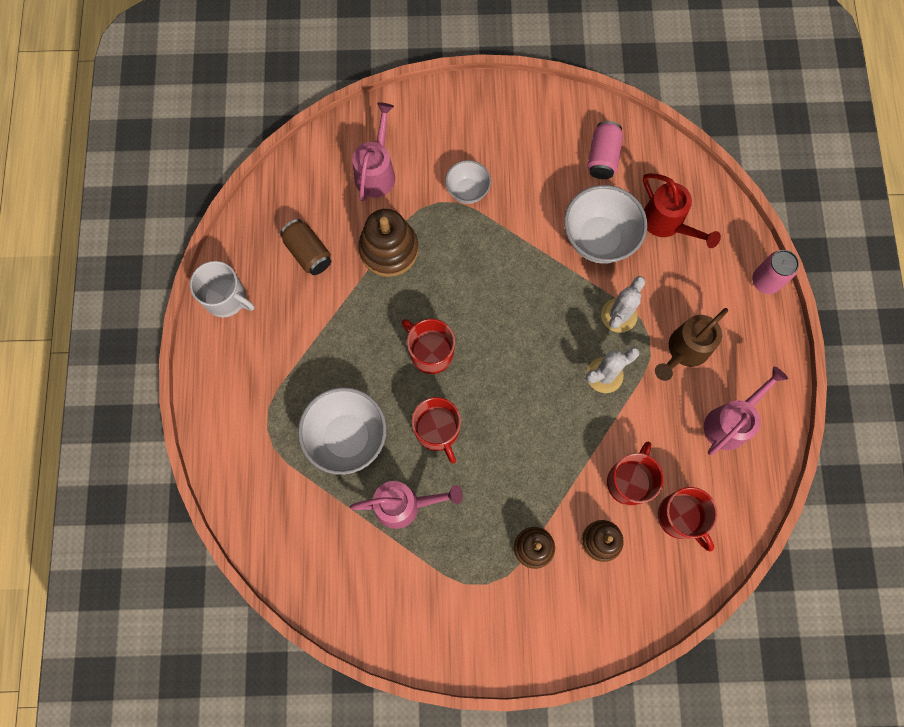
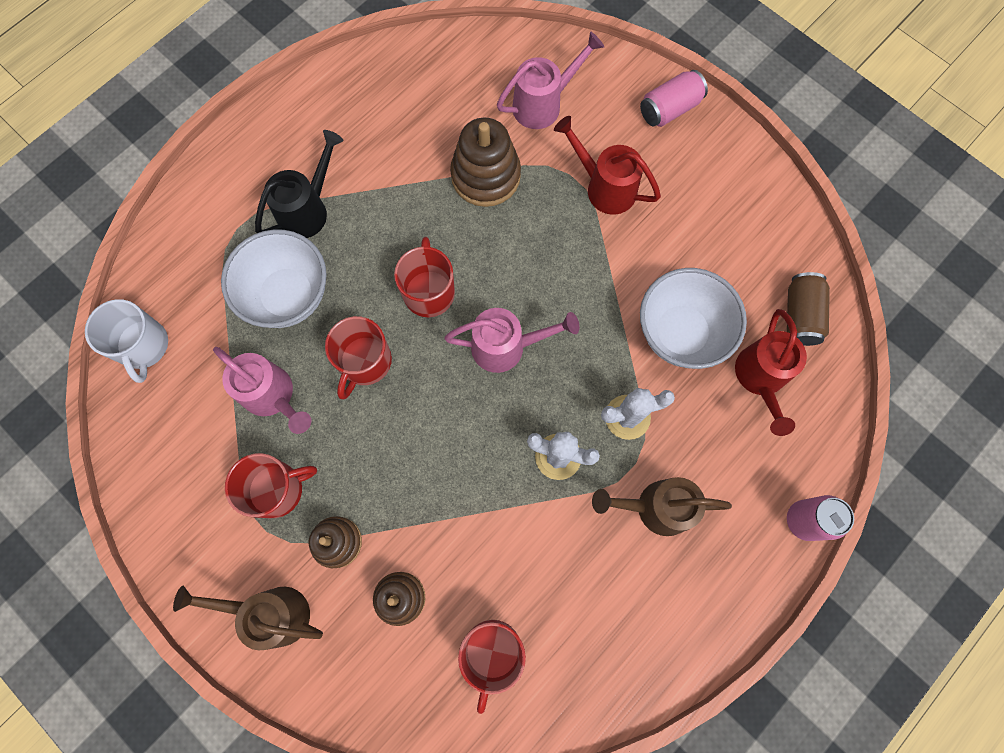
camera: 45 degrees right, 0 degrees up
white mug [190,261,255,318] -> white mug moved to [85,299,168,383]
brown can [280,219,331,275] -> brown can moved to [787,272,830,346]
white bowl [445,160,491,204] -> red watering can [554,116,661,215]
pink can [587,121,623,179] -> pink can moved to [640,70,708,127]
red mug [607,442,664,506] -> red mug moved to [225,453,317,518]
pink watering can [704,366,788,455] -> pink watering can moved to [444,308,579,373]
none -> brown watering can [173,586,323,650]
none -> black watering can [255,130,343,238]

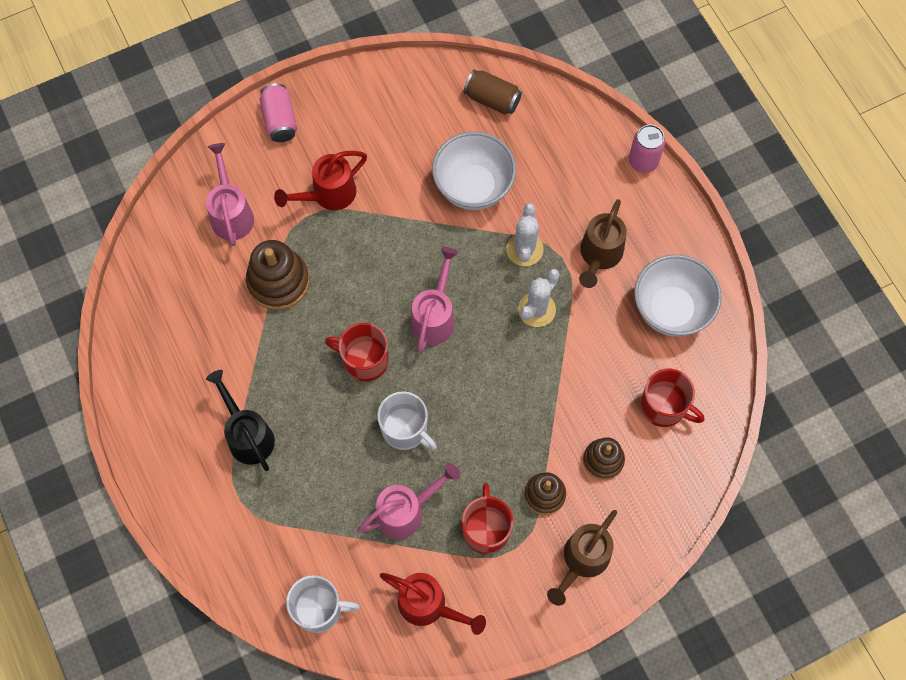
camera: 70 degrees left, 5 degrees down
white bowl [221,229,327,328] -> white bowl moved to [634,254,722,337]
red mug [325,316,392,399] -> white mug [377,391,437,450]
red watering can [735,309,807,436] -> red watering can moved to [380,573,486,635]

